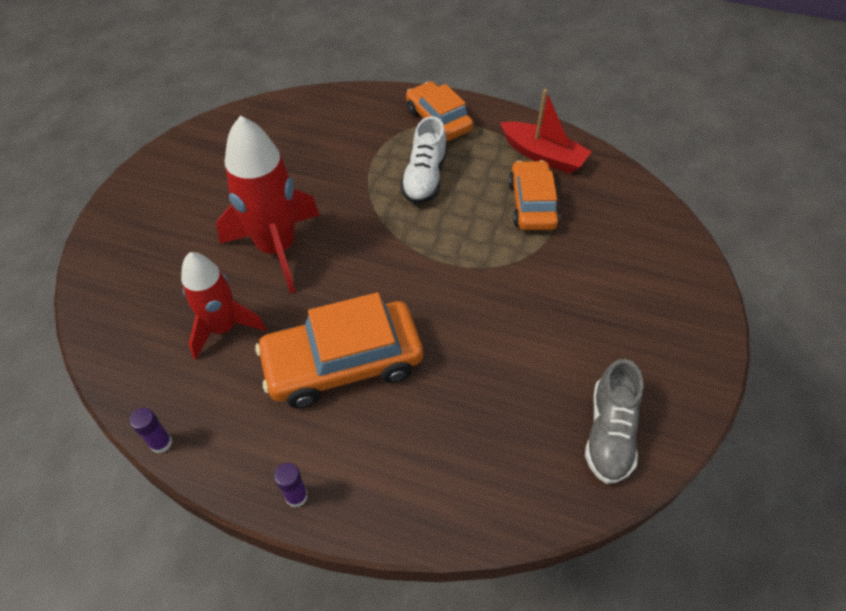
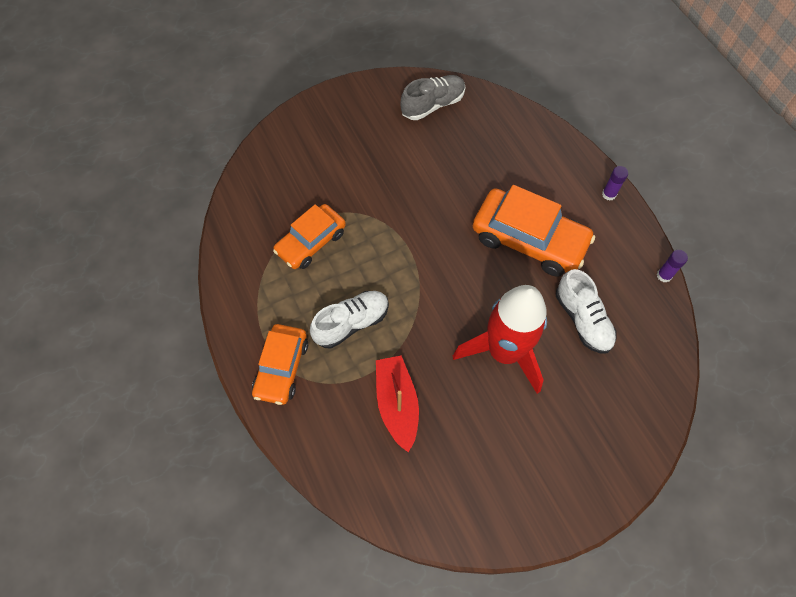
camera: 135 degrees left, 10 degrees up
red rocket [181,252,266,360] -> white shoe [556,269,616,353]
red boat [500,89,592,173] -> red boat moved to [376,356,419,452]

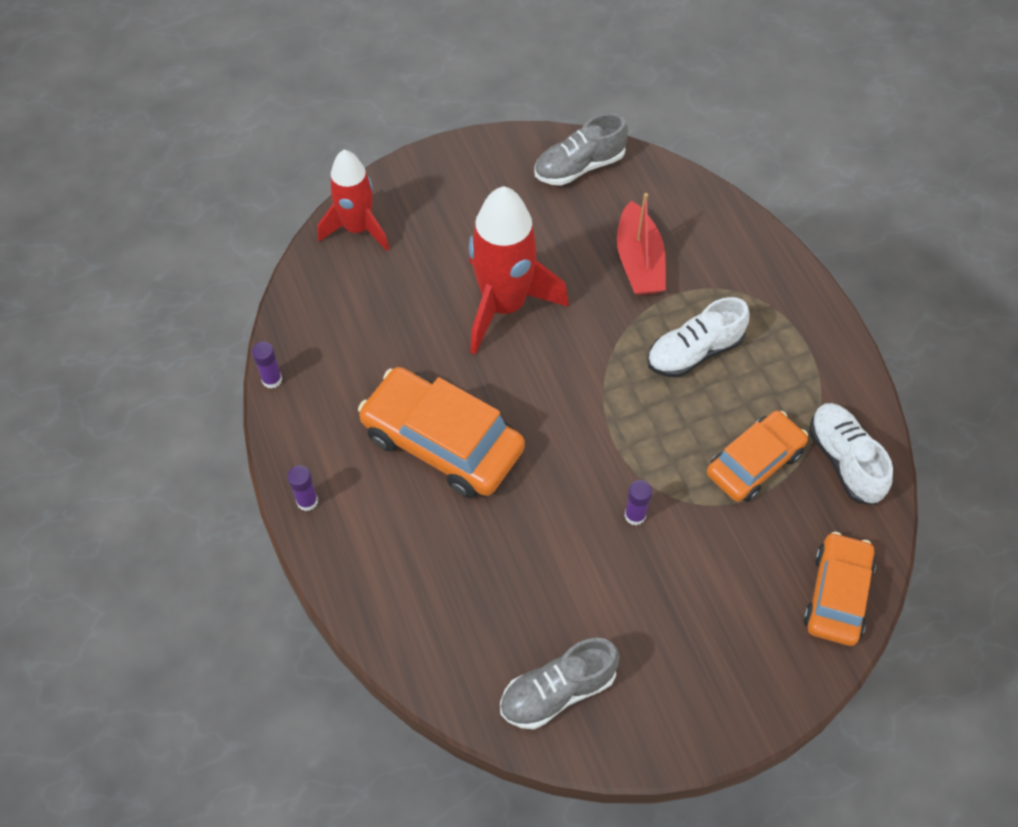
camera: 175 degrees left, 5 degrees down
orange car [252,324,308,405] -> orange car moved to [803,532,876,646]
white shoe [556,269,616,353] -> white shoe moved to [809,403,893,505]
none -> red rocket [318,150,389,251]
none -> grey shoe [534,113,628,185]
none -> purple glue stick [625,480,652,525]

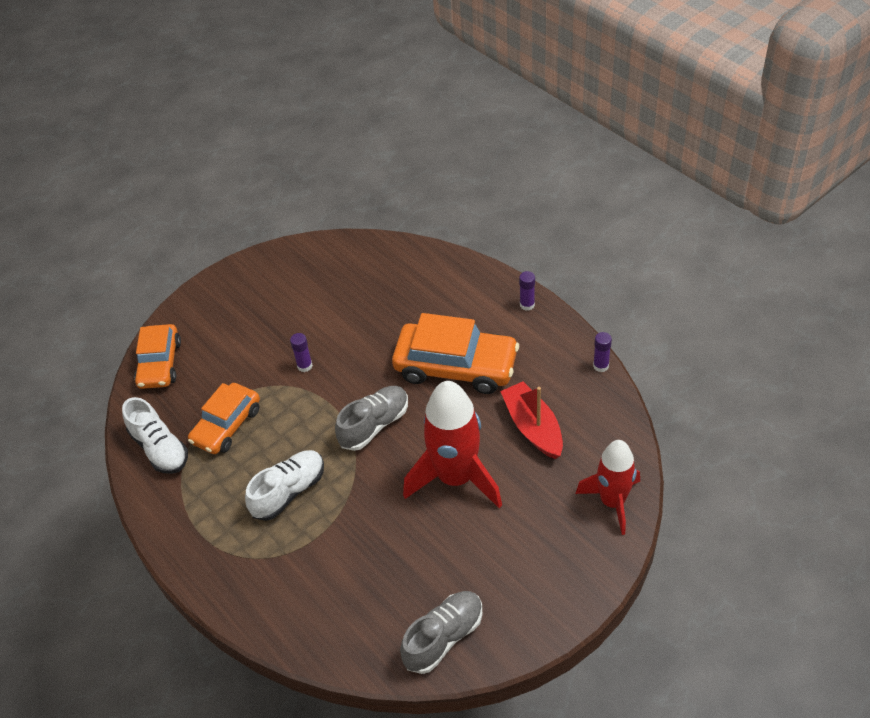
camera: 165 degrees right, 10 degrees down
grey shoe [500,638,620,729] -> grey shoe moved to [335,386,408,451]
red boat [617,193,666,295] -> red boat moved to [500,381,563,459]

